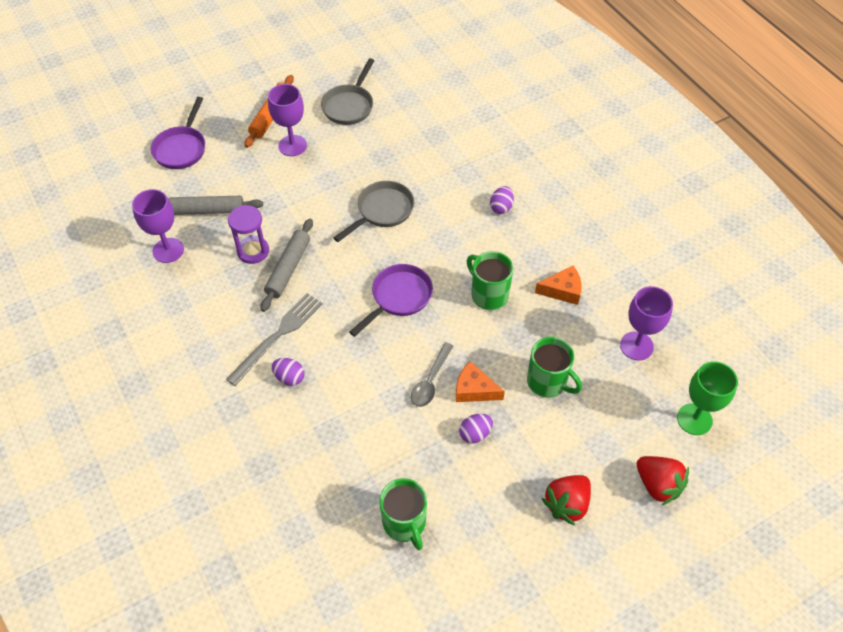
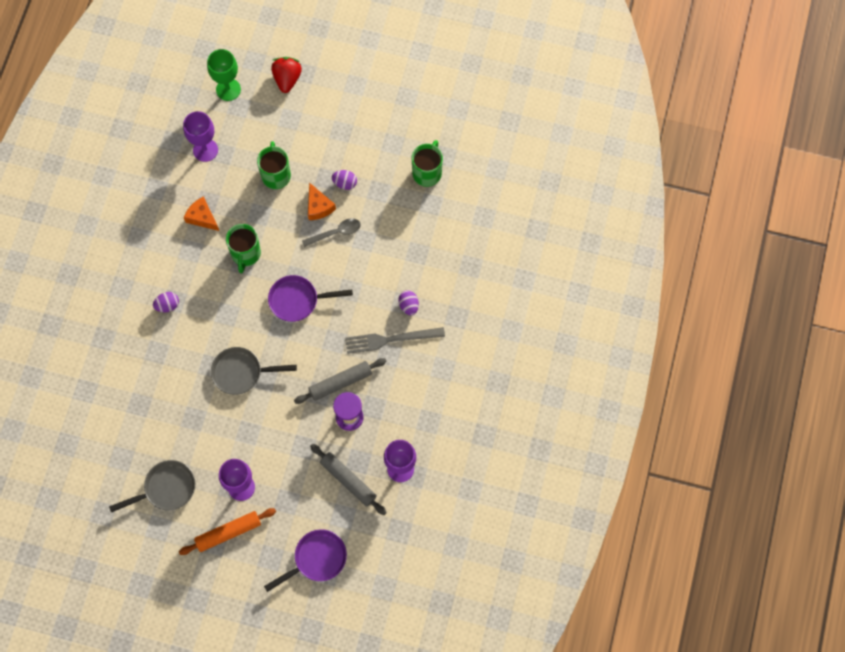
camera: 135 degrees left, 15 degrees up
red strawberry [542,475,591,526] -> none

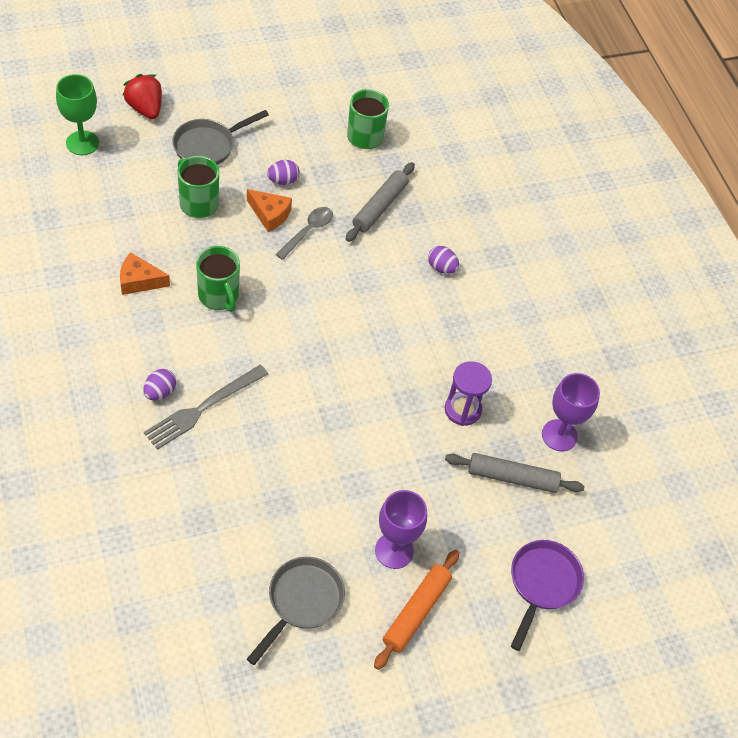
camera: 40 degrees left, 15 degrees down
purple goblet [183,111,218,162] -> none
grey pan [211,347,297,395] -> grey pan moved to [172,110,269,165]
purple pan [268,275,353,322] -> none
grey rolling pin [294,358,387,404] -> grey rolling pin moved to [346,162,415,242]
grey fork [345,327,445,354] -> grey fork moved to [144,365,268,450]

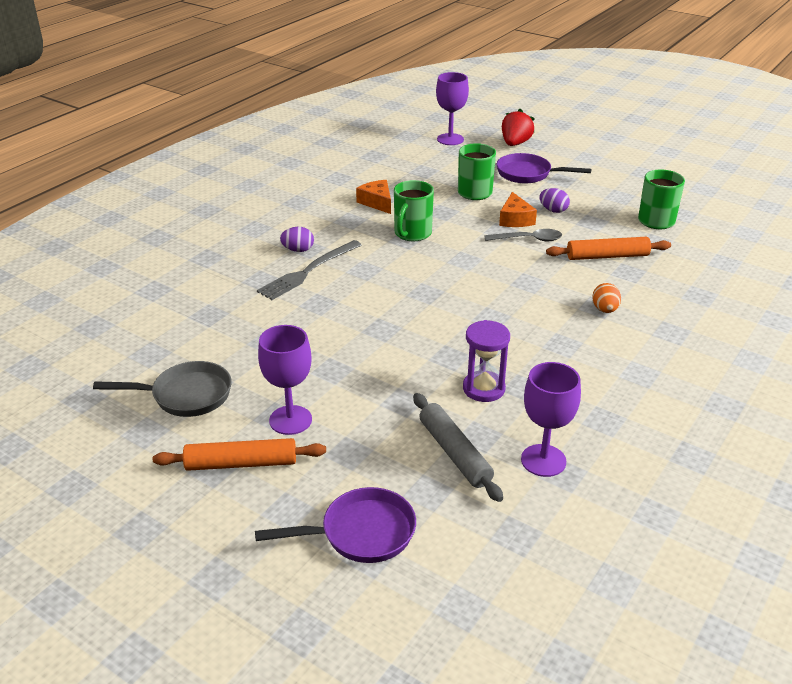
camera: 60 degrees right, 20 degrees down
green goblet [56,74,99,155] -> purple goblet [436,72,469,145]
grey fork [144,365,268,450] -> grey fork turned 60 degrees counterclockwise [257,240,362,300]
grey pan [172,110,269,165] -> purple pan [497,153,591,184]
grey rolling pin [346,162,415,242] -> orange rolling pin [546,237,671,260]
purple egg [428,246,459,274] -> orange egg [592,283,621,313]

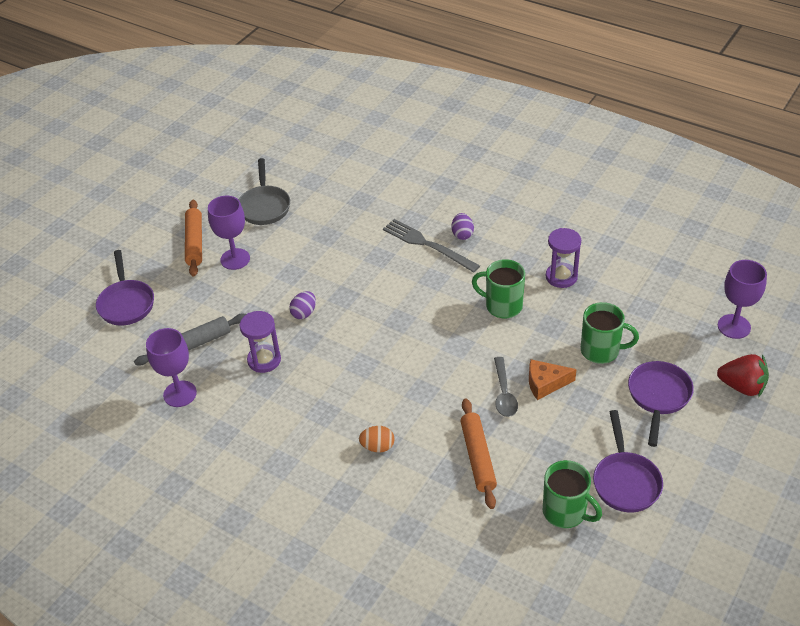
camera: 90 degrees right, 10 degrees up
orange cheese [356,180,391,214] -> purple hourglass [546,228,581,288]
purple egg [539,188,570,213] -> purple egg moved to [289,291,316,319]
none -> purple pan [593,410,663,512]

